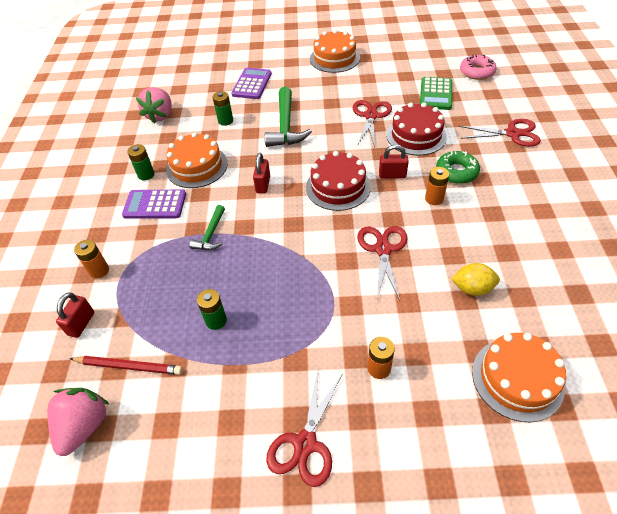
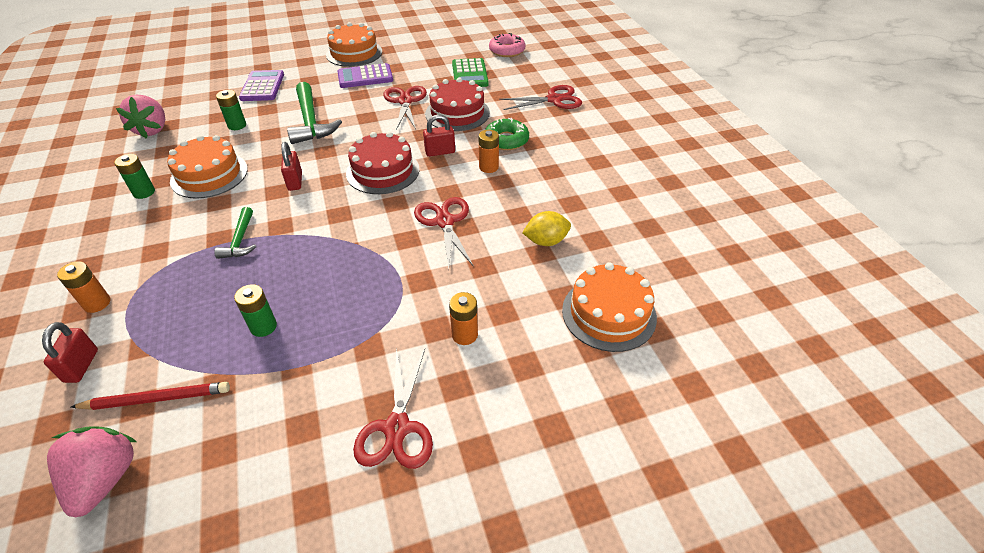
camera: 20 degrees left, 5 degrees down
purple calculator [122,190,186,219] -> purple calculator moved to [338,63,393,88]

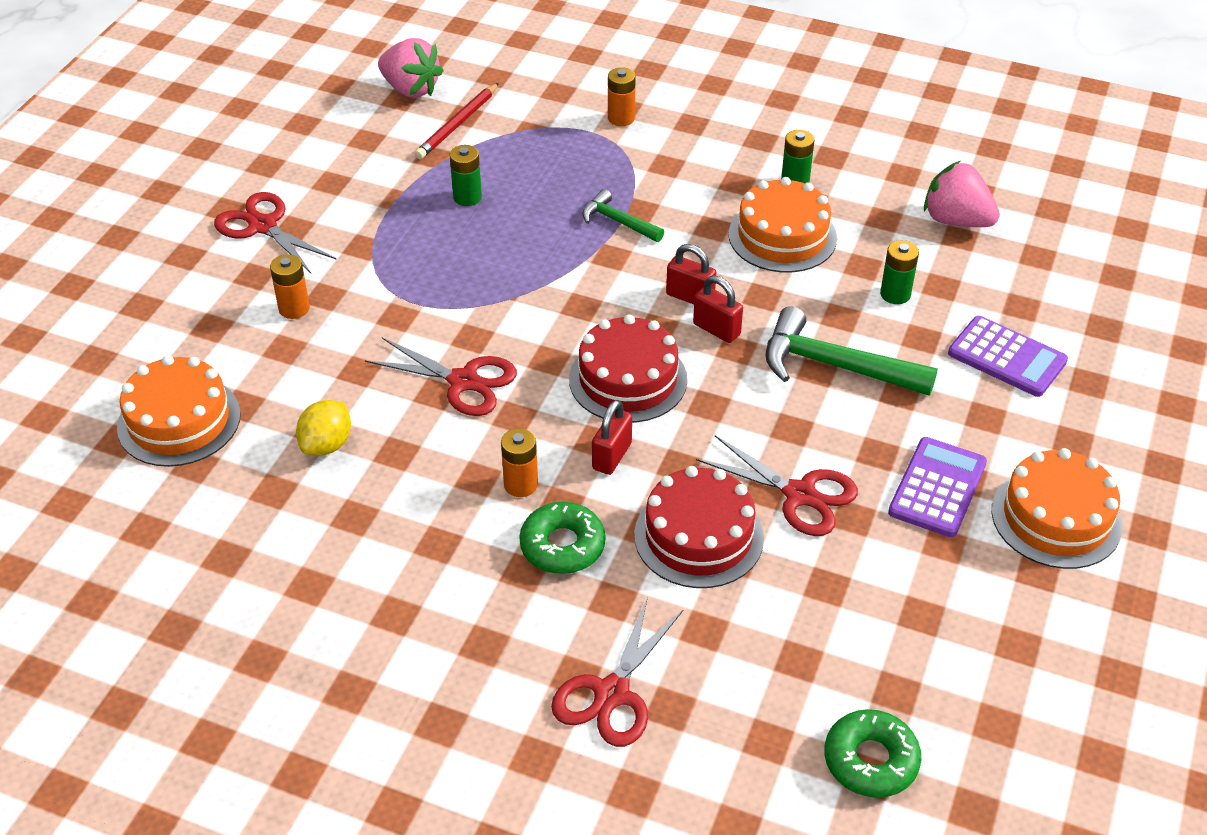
camera: 130 degrees right, 0 degrees up
red padlock [42,322,98,383] -> red padlock moved to [693,276,743,343]
green calculator [452,58,489,87] -> none
pink donut [489,33,526,57] -> green donut [824,709,921,798]

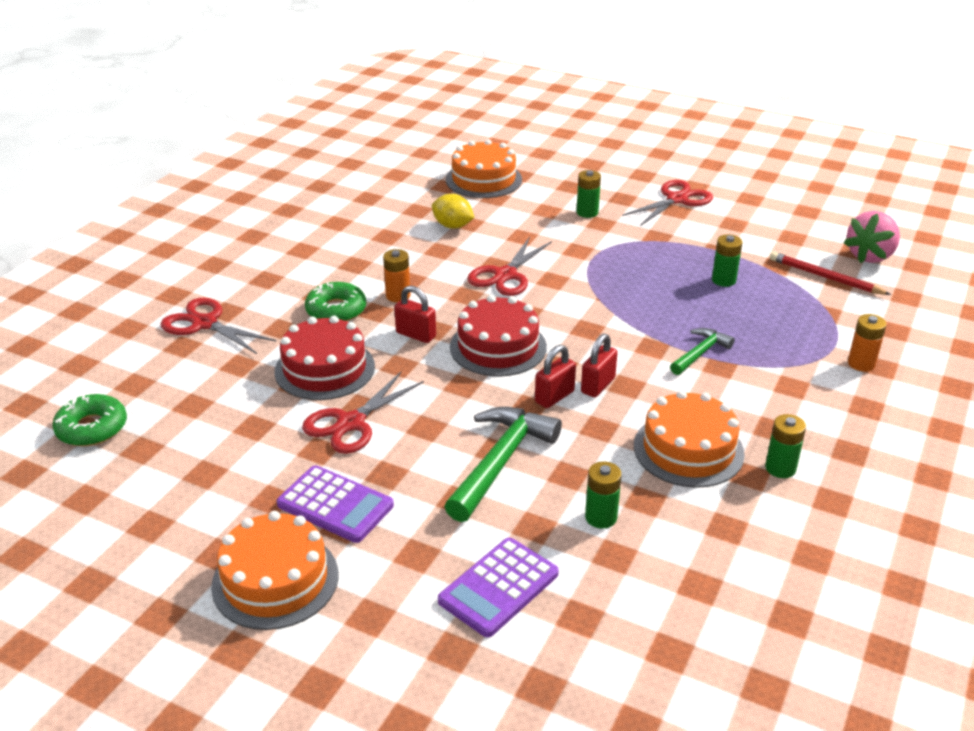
camera: 95 degrees right, 10 degrees down
orange battery [270,254,310,319] -> green battery [576,170,601,218]
pink strawberry [924,161,1000,227] -> none

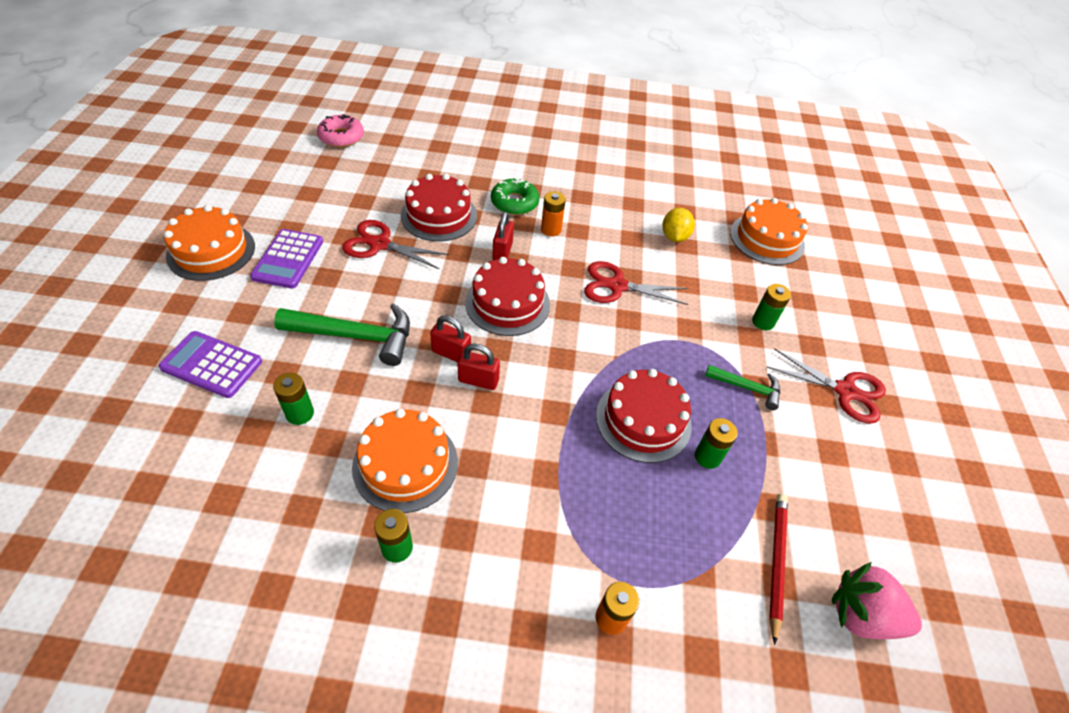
camera: 65 degrees right, 15 degrees up
green donut [53,394,127,446] -> pink donut [317,114,364,147]
red scissors [161,298,277,354] -> none
green hammer [670,328,735,375] -> green hammer moved to [705,365,780,410]
none -> red cake [596,369,692,463]

